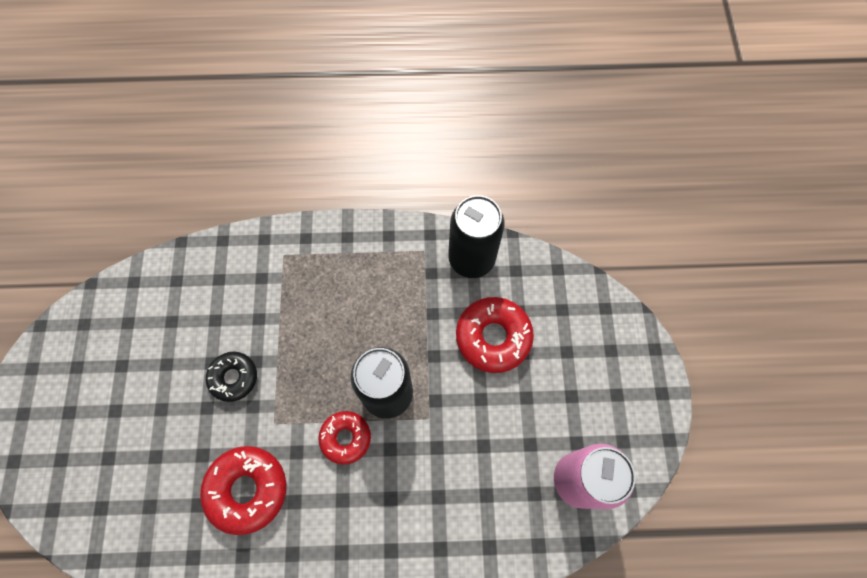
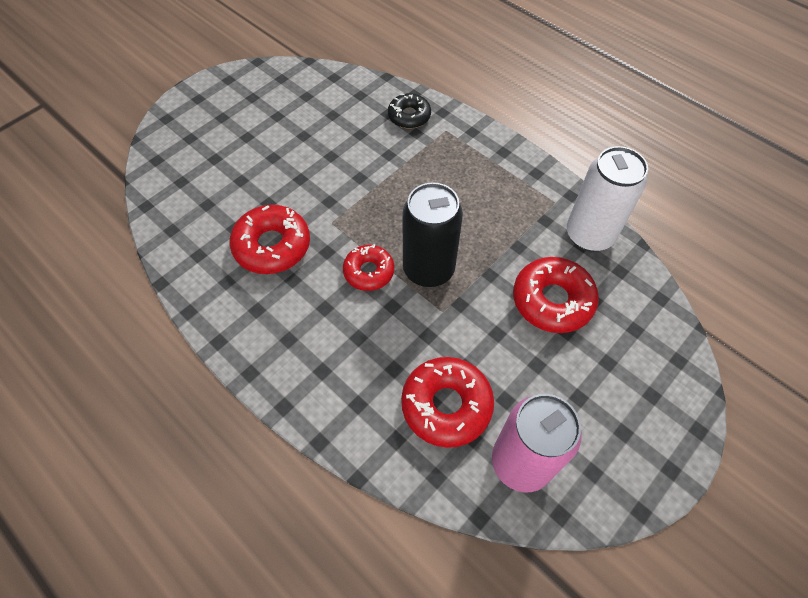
camera: 45 degrees right, 10 degrees down
black donut [206,352,257,402] -> black donut moved to [388,93,431,129]
black can [448,195,505,278] -> white can [567,146,648,252]
none -> red donut [401,357,494,448]

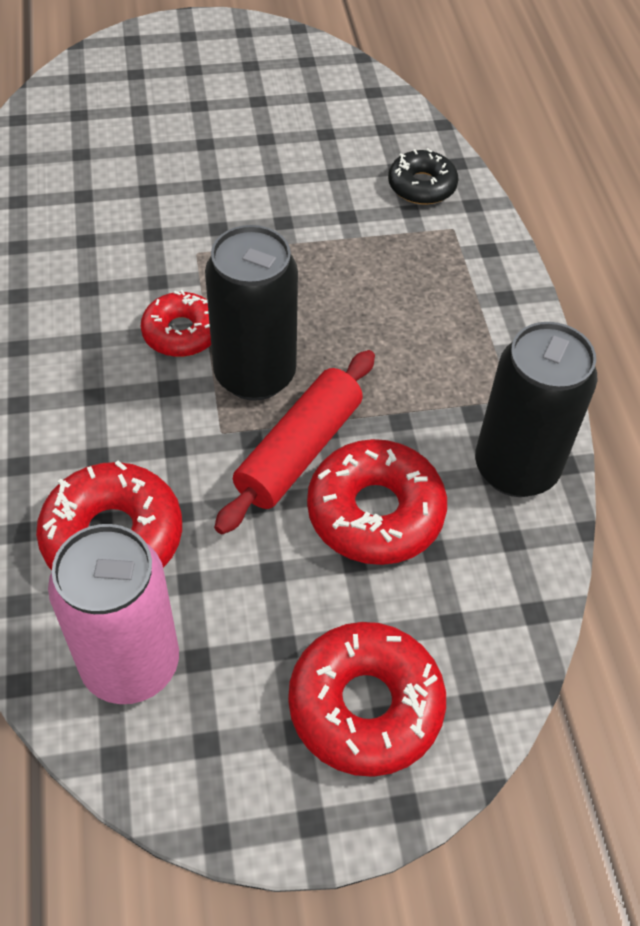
camera: 35 degrees right, 5 degrees down
red donut [230,205,310,274] -> red donut moved to [288,622,446,777]
white can [567,146,648,252] -> black can [475,322,597,497]
none -> red rolling pin [214,350,375,534]

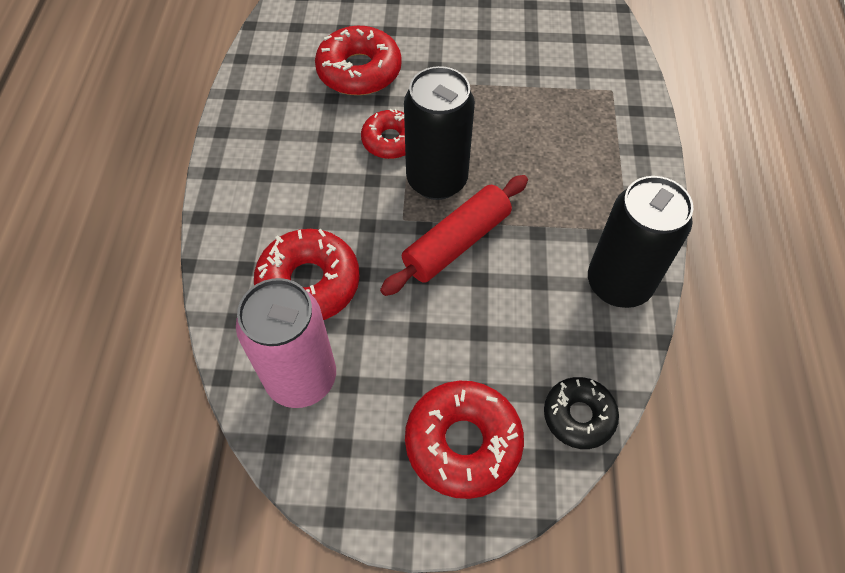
camera: 15 degrees right, 5 degrees up
red donut [307,439,447,565] -> red donut moved to [315,26,402,95]
black donut [388,148,459,205] -> black donut moved to [544,377,619,449]

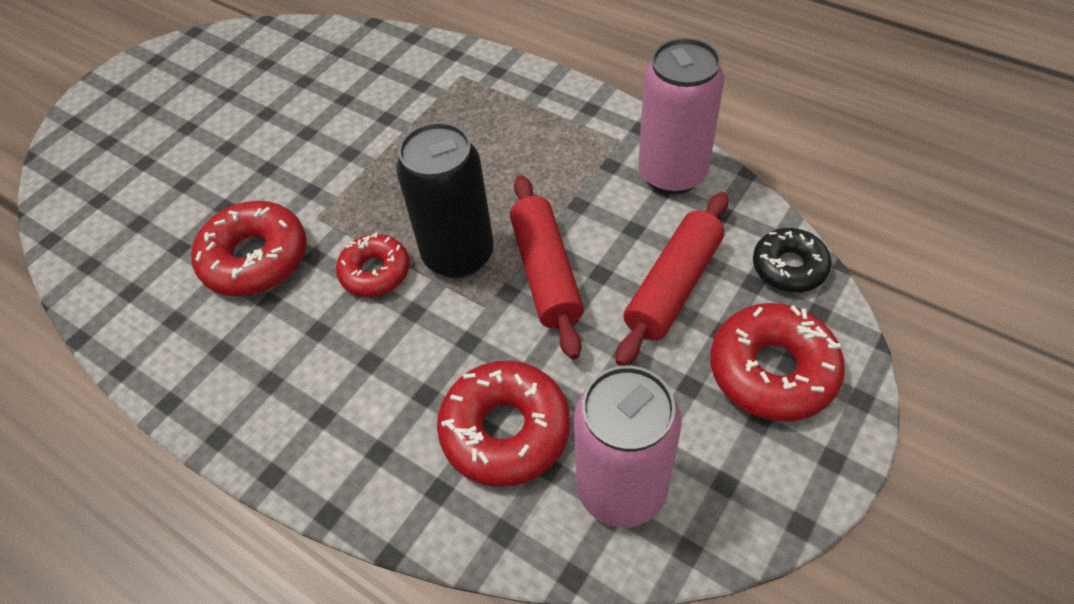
camera: 55 degrees left, 5 degrees down
black can [588,176,693,308] -> pink can [638,38,724,194]
none -> red rolling pin [616,192,728,366]

